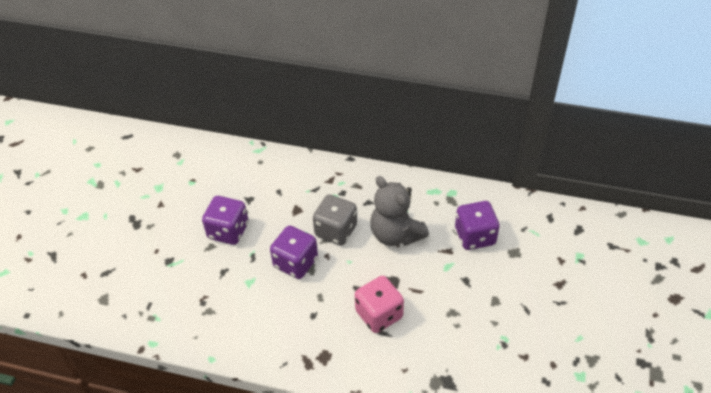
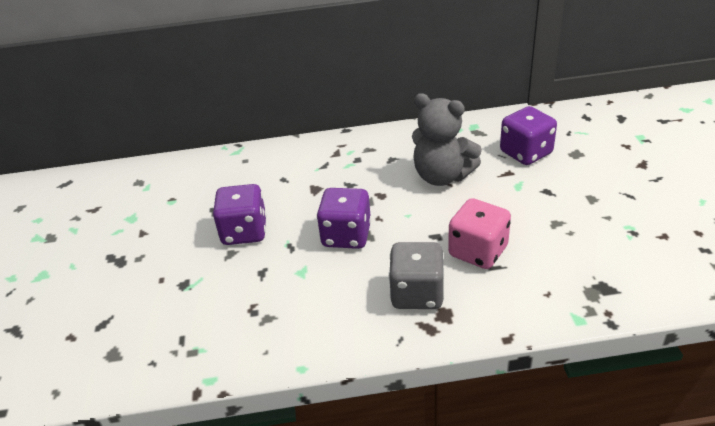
camera: 20 degrees left, 10 degrees down
grey dice [313,194,357,245] -> grey dice moved to [389,242,444,309]

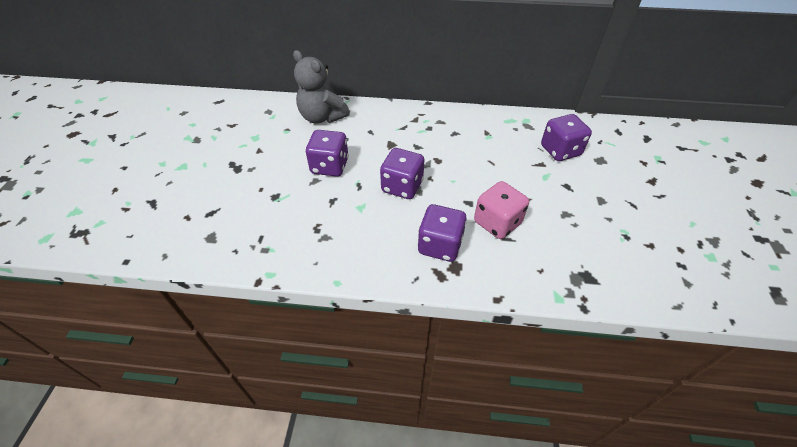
camera: 10 degrees right, 10 degrees up
grey dice [389,242,444,309] -> purple dice [418,204,467,262]
grey teddy bear [412,93,482,186] -> grey teddy bear moved to [293,50,350,123]

